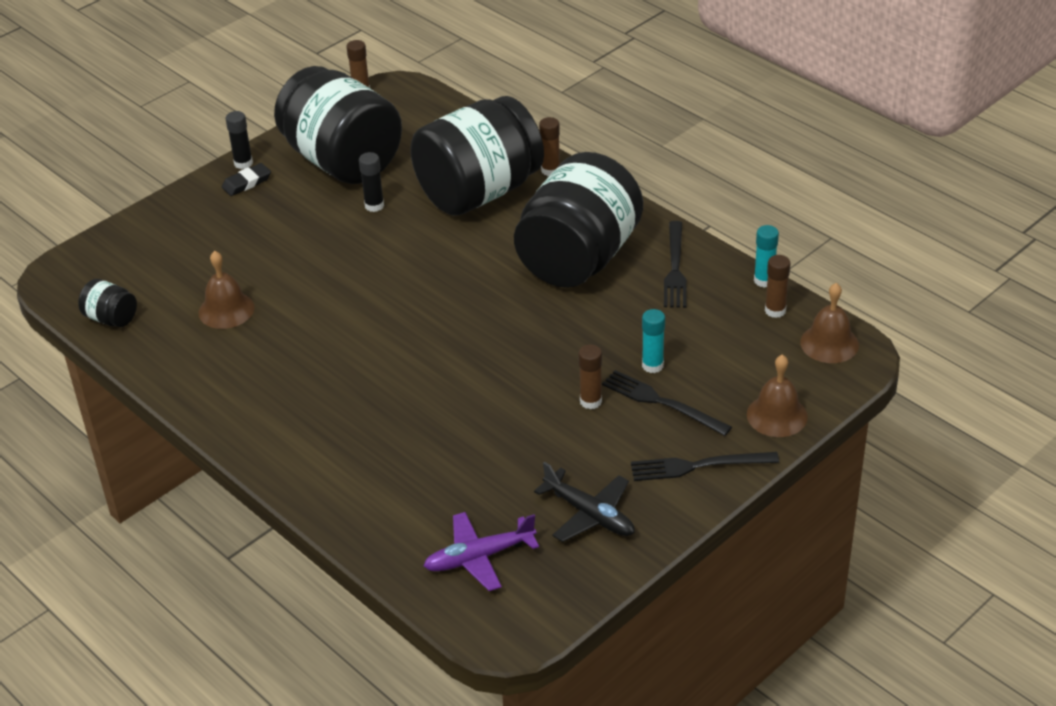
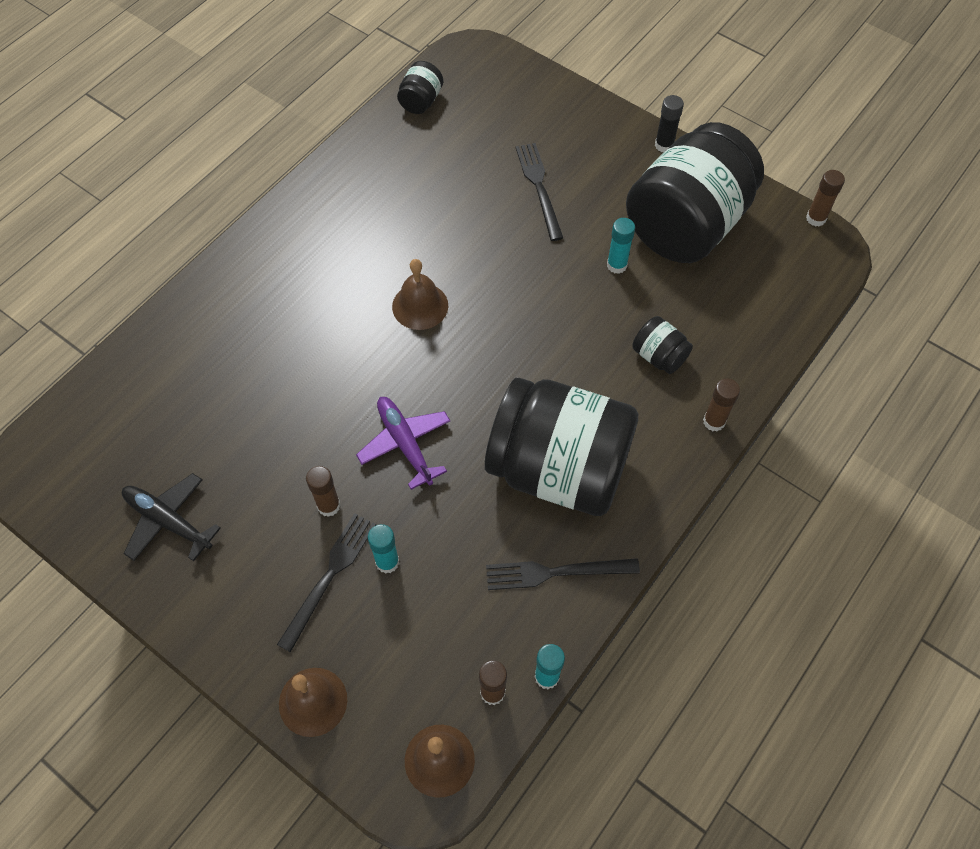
camera: 80 degrees right, 20 degrees up
brown bell [199,251,254,329] -> brown bell moved to [392,259,448,330]
black eraser [222,163,271,196] -> none
black glue stick [359,152,384,212] -> turquoise glue stick [607,218,635,274]
black jar [410,96,544,216] -> black jar [632,316,693,374], size x0.40
purple plane [424,512,539,591] -> purple plane moved to [356,397,450,490]
black plane [534,462,635,542] -> black plane turned 90 degrees clockwise [122,473,221,561]
black fork [631,452,779,481] -> black fork moved to [516,143,563,241]

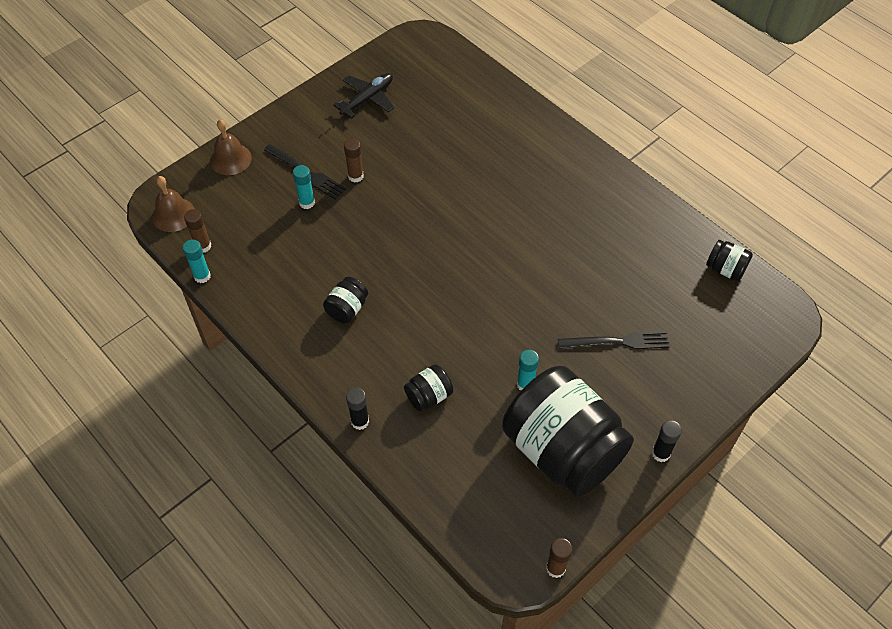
camera: 100 degrees right, 5 degrees down
purple plane [356,397,450,490] -> none
brown bell [392,259,448,330] -> none
black jar [485,378,638,516] -> black jar [323,277,368,323], size x0.40
black fork [486,558,640,590] -> none
brown glue stick [703,378,740,431] -> black glue stick [346,388,369,430]

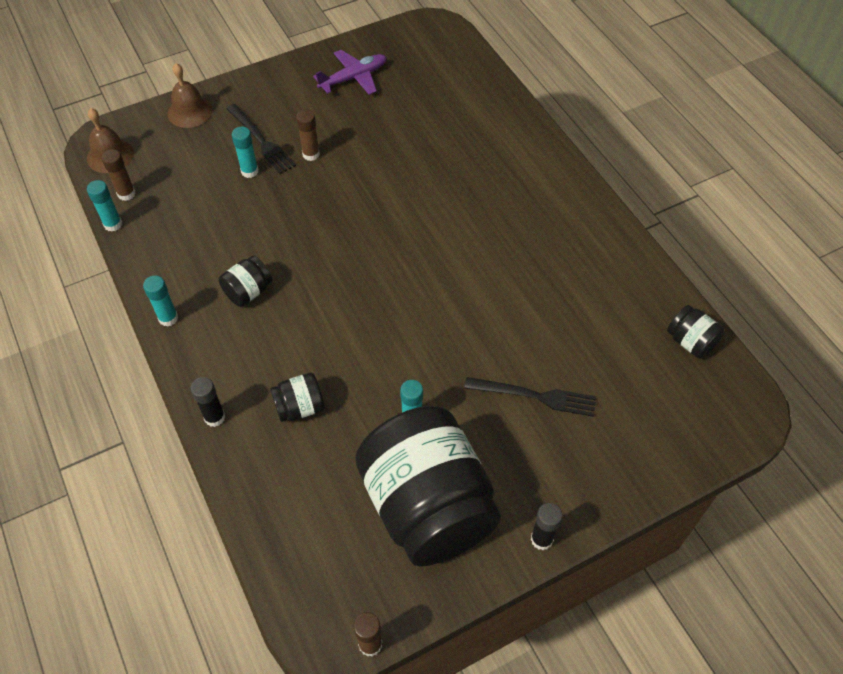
camera: 15 degrees right, 0 degrees up
black plane [333,73,394,119] -> purple plane [313,50,387,95]
none -> turquoise glue stick [143,276,178,327]

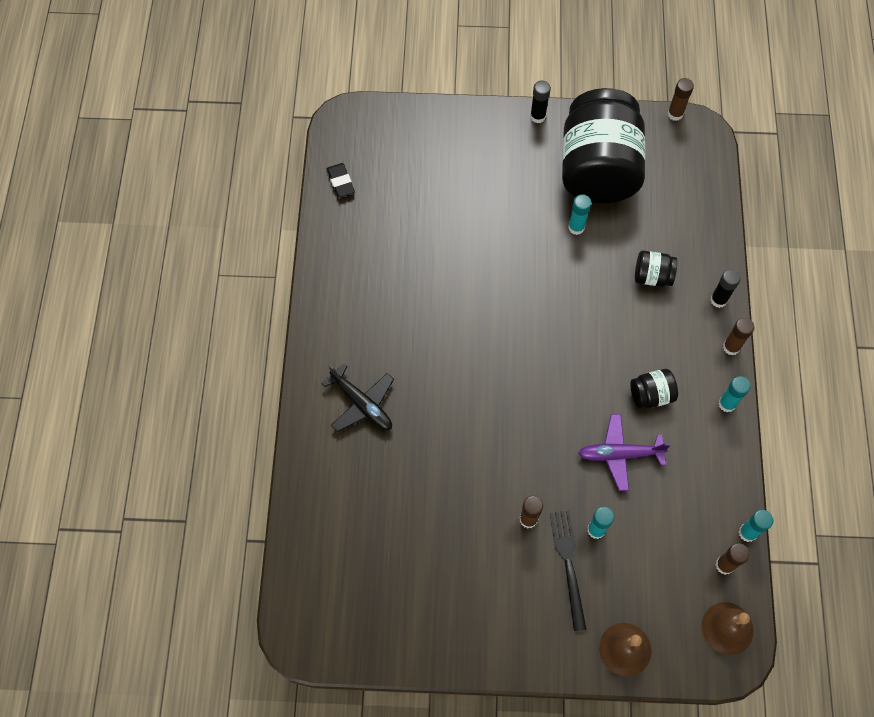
camera: 150 degrees left, 10 degrees up
purple plane [313,50,387,95] -> purple plane moved to [578,414,671,491]
black fork [464,377,596,417] -> none
black jar [667,305,725,359] -> black eraser [327,163,355,197]
none -> black plane [321,363,394,432]
none -> brown glue stick [723,318,755,355]

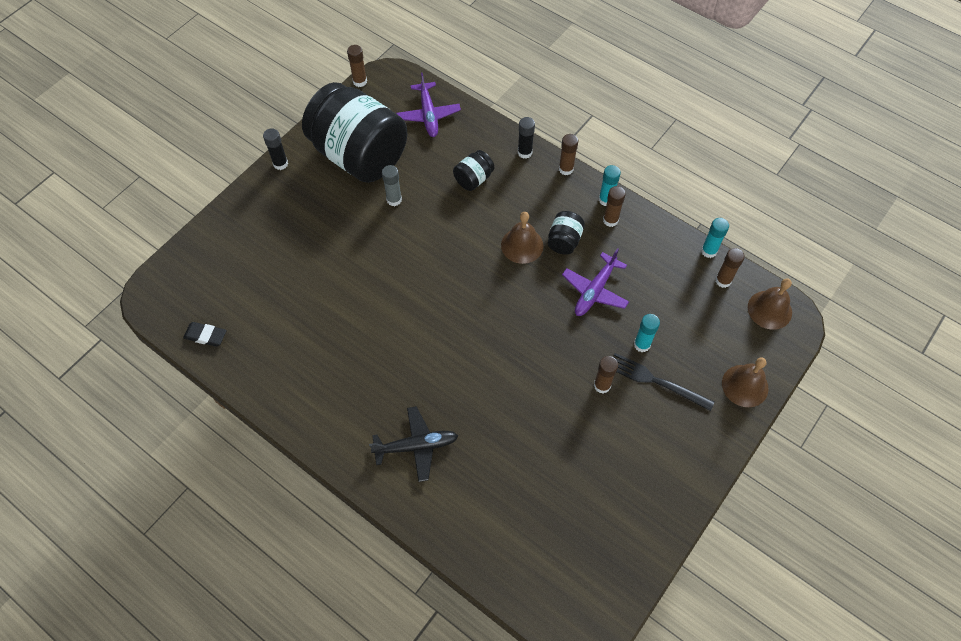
camera: 55 degrees left, 5 degrees down
turquoise glue stick [568,194,591,235] -> grey glue stick [382,165,402,206]
none -> purple plane [396,72,461,137]
none -> brown bell [501,212,544,264]
none -> brown glue stick [603,186,626,227]

